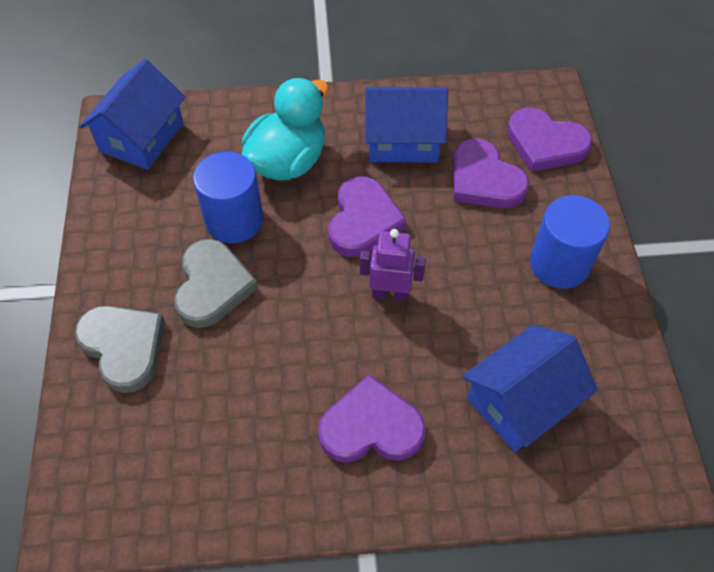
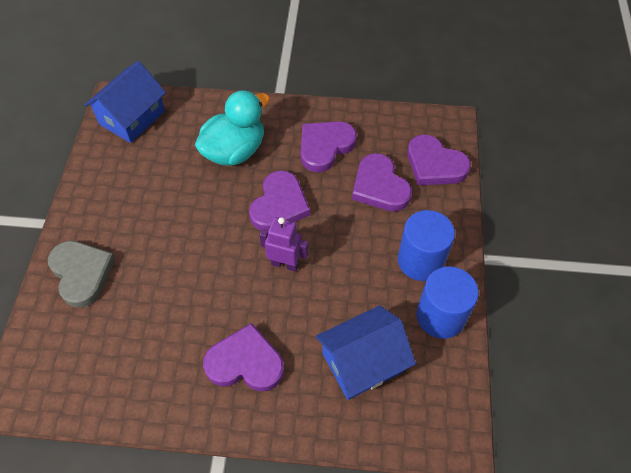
camera: 10 degrees right, 0 degrees up
grey heart [174,239,258,328] -> none
blue cylinder [193,151,263,243] -> blue cylinder moved to [416,266,479,339]
blue house [365,87,448,163] -> purple heart [301,121,357,172]

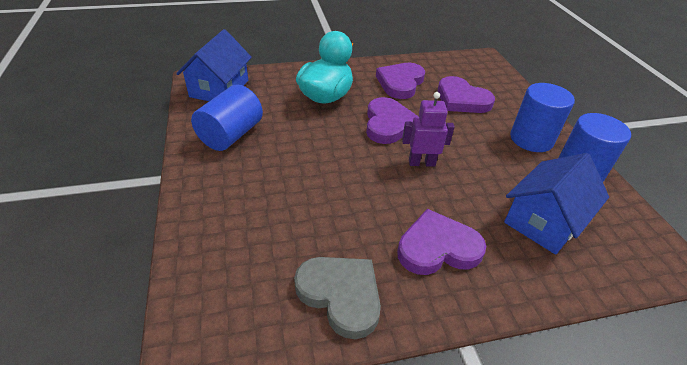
camera: 20 degrees left, 15 degrees down
grey heart [48,241,115,308] -> grey heart moved to [294,257,381,339]
purple heart [407,135,471,185] -> none
none -> blue cylinder [191,84,263,151]

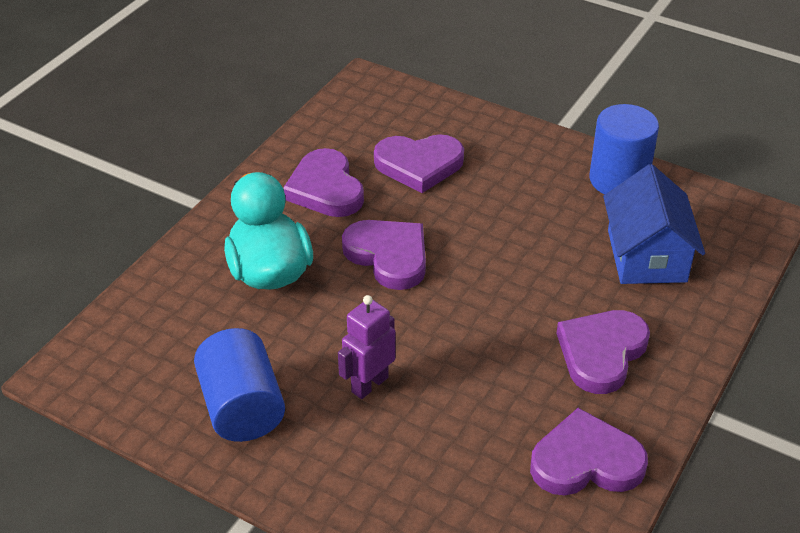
camera: 45 degrees left, 0 degrees up
blue house [176,29,252,101] -> none
grey heart [294,257,381,339] -> purple heart [530,408,648,495]
purple robot [402,92,455,167] -> purple robot moved to [338,295,396,399]
blue cylinder [510,83,575,152] -> none

